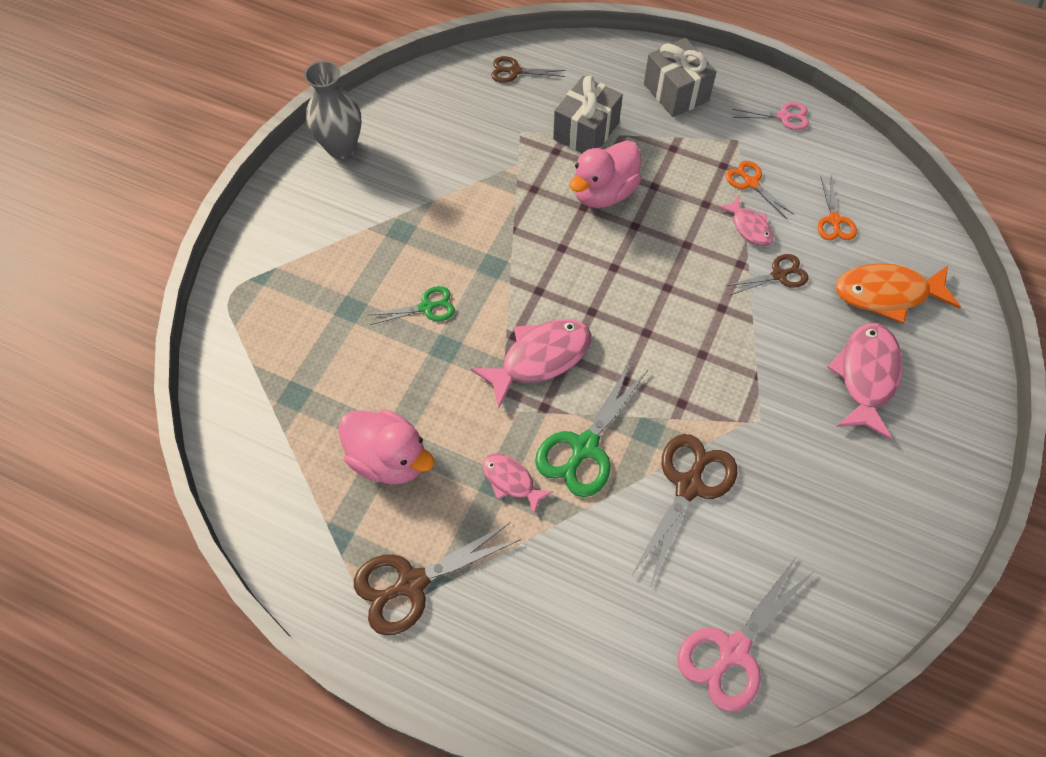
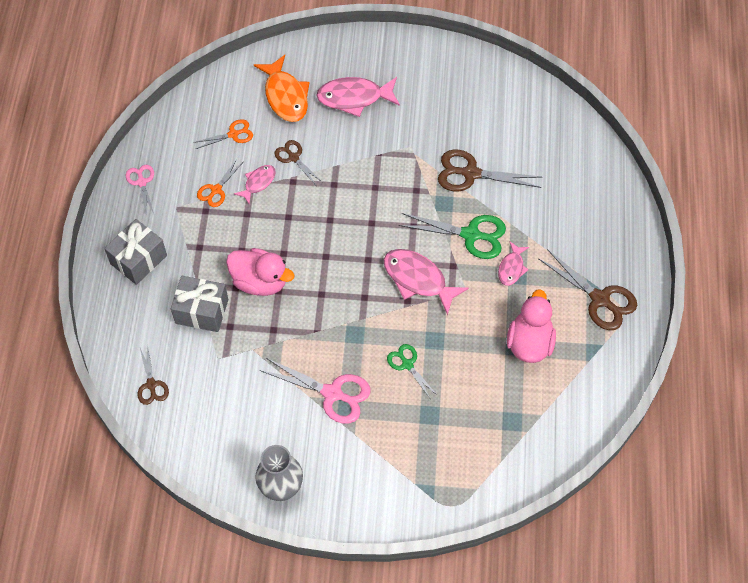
camera: 110 degrees left, 0 degrees up
pink scissors [677,556,813,712] -> pink scissors moved to [260,358,371,424]

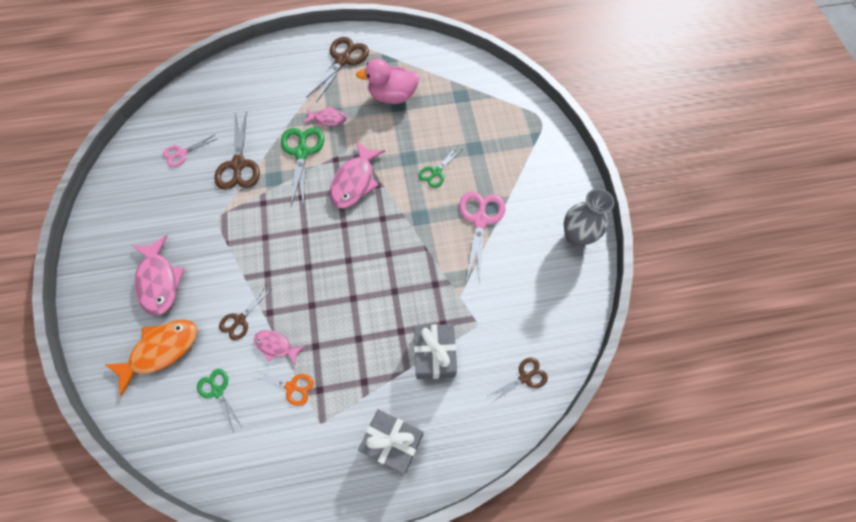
camera: 105 degrees left, 5 degrees up
pink scissors [126,165,154,217] -> pink scissors moved to [163,135,217,167]
orange scissors [193,119,253,149] -> green scissors [197,369,241,433]
pink duck [226,248,295,296] -> none

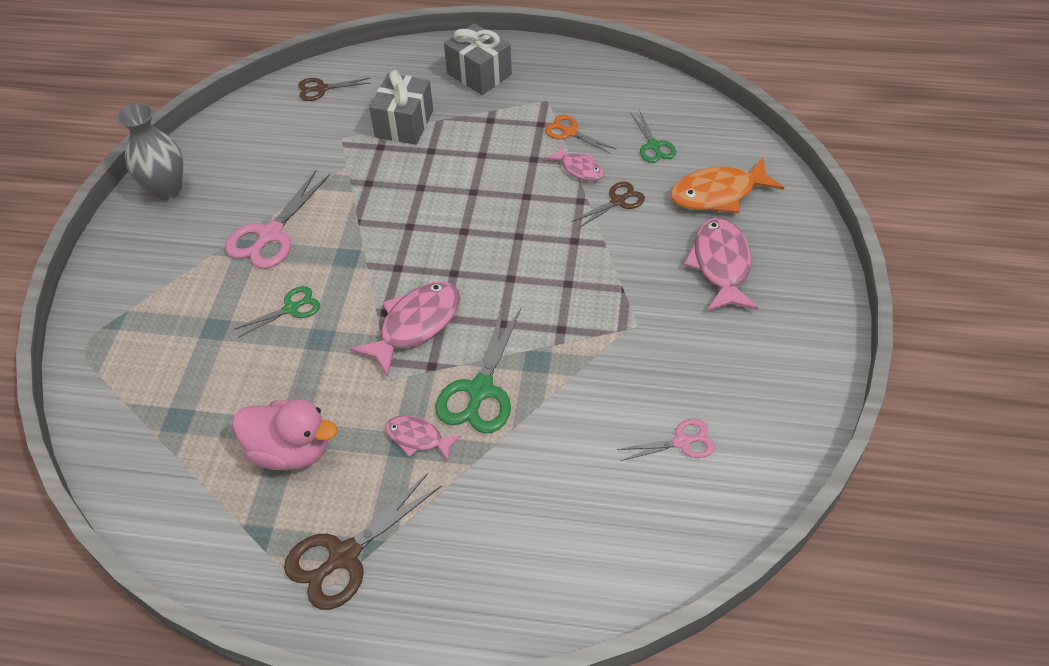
camera: 160 degrees left, 15 degrees down
brown scissors [214,111,260,190] -> none

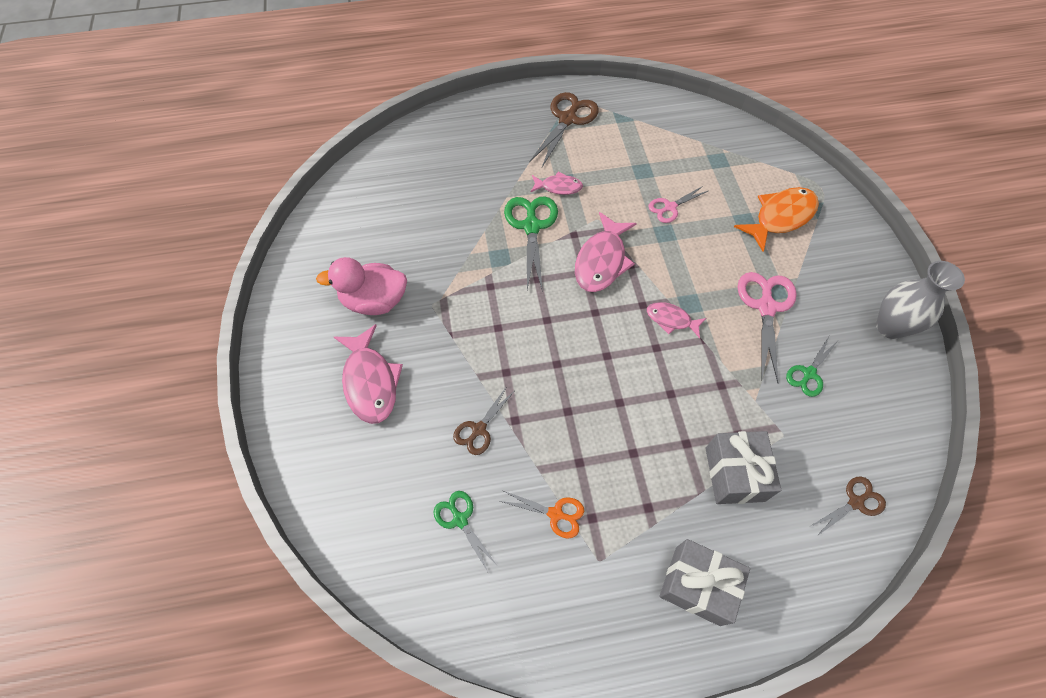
camera: 160 degrees right, 10 degrees up
pink duck [232,399,338,470] -> pink duck moved to [316,257,407,315]
green scissors [234,286,320,338] -> green scissors moved to [786,337,838,397]
pink fish [545,144,603,181] -> pink fish moved to [647,302,706,338]
pink scissors [617,418,715,461] -> pink scissors moved to [648,186,708,223]
orange fish [670,158,784,213] -> orange fish moved to [734,187,819,252]

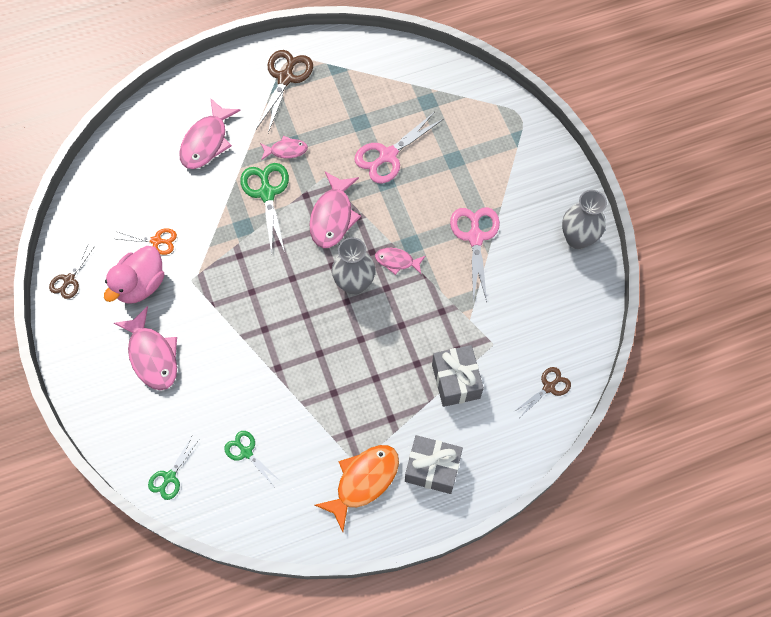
camera: 10 degrees left, 5 degrees up
pink duck [316,257,407,315] -> pink duck turned 45 degrees counterclockwise [104,246,164,304]
brown scissors [453,386,514,455] -> brown scissors moved to [49,243,95,299]
orange scissors [500,491,584,539] -> orange scissors moved to [118,228,177,255]
pink scissors [648,186,708,223] -> pink scissors [354,112,443,183], size x1.71
orange fish [734,187,819,252] -> orange fish moved to [314,445,399,532]
green scissors [786,337,838,397] -> green scissors moved to [148,436,199,500]
none -> pink fish [179,98,241,169]
none -> grey vase [332,237,375,295]

